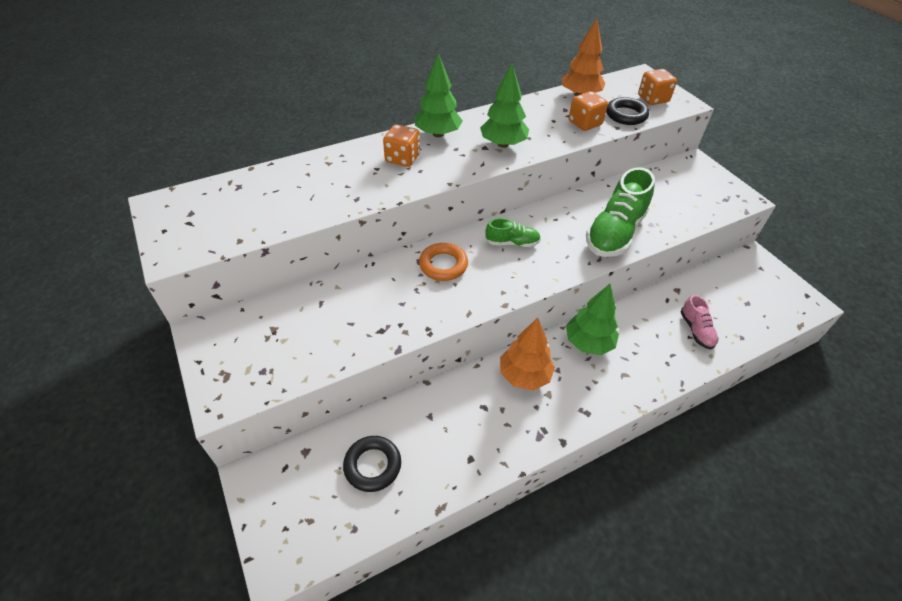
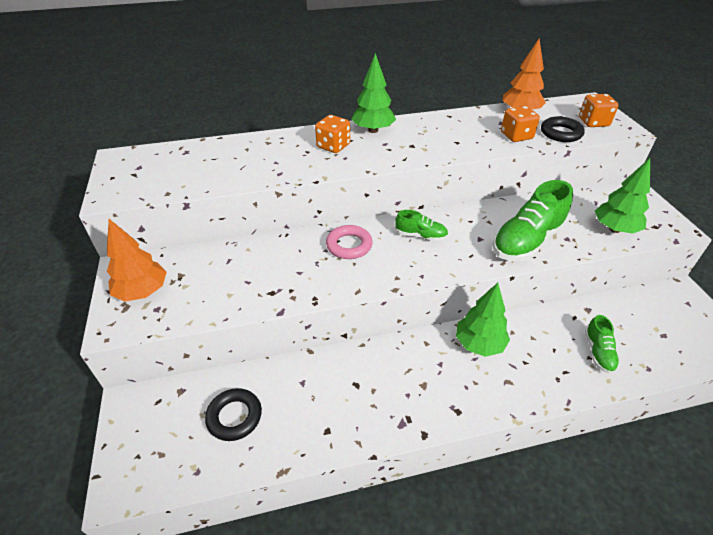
camera: 15 degrees right, 5 degrees down
orange ring [419,243,468,281] -> pink ring [326,225,373,259]
green tree [480,64,529,148] -> green tree moved to [595,158,650,234]
orange tree [500,318,555,391] -> orange tree moved to [107,219,167,302]
pink shoe [680,295,718,349] -> green shoe [585,315,620,374]

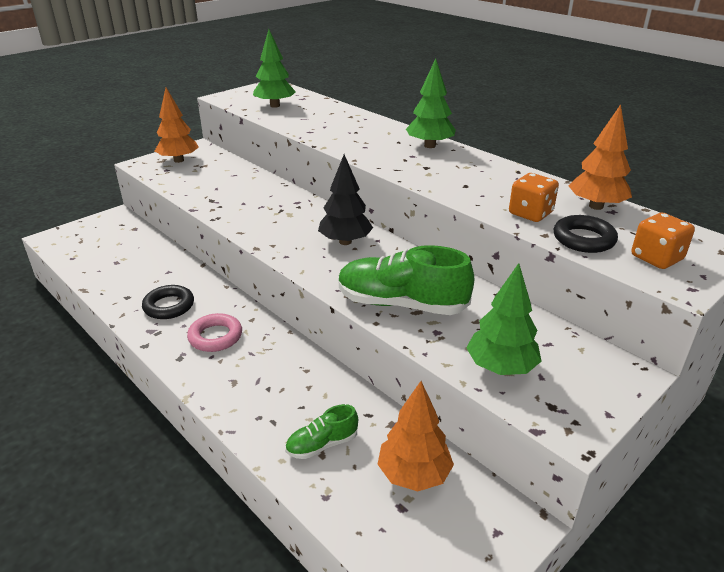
camera: 60 degrees right, 10 degrees down
black ring [205,388,262,441] -> black ring moved to [142,285,194,319]
orange dice [315,115,350,153] -> none
pink ring [326,225,373,259] -> pink ring moved to [187,313,242,352]
green shoe [395,210,448,241] -> black tree [318,154,373,245]
green tree [456,283,510,357] -> green tree moved to [253,29,296,108]
none -> orange tree [378,381,454,491]

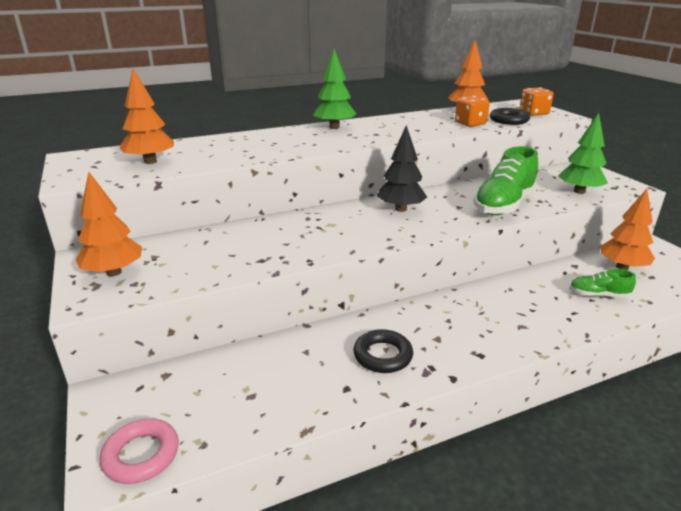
camera: 70 degrees left, 5 degrees down
pink ring [187,313,242,352] -> pink ring moved to [100,419,179,484]
green tree [253,29,296,108] -> orange tree [119,69,174,164]
green shoe [285,404,358,459] -> green shoe turned 105 degrees clockwise [569,269,636,298]

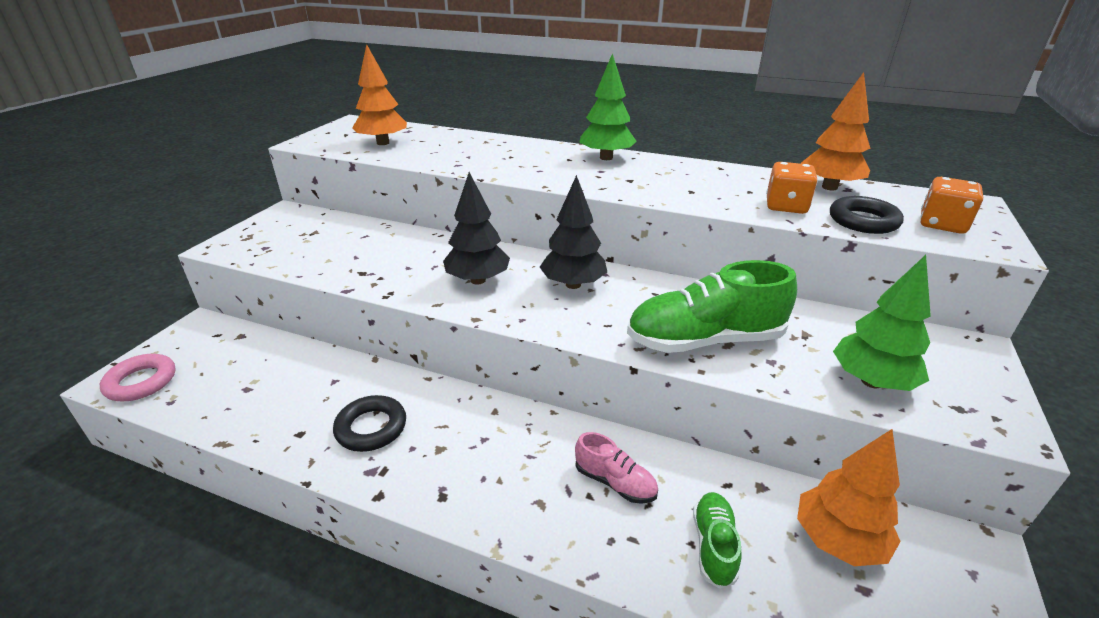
camera: 45 degrees right, 5 degrees up
orange tree [75,172,142,276] -> none
green shoe [569,269,636,298] -> green shoe turned 45 degrees clockwise [693,492,742,589]
none -> black tree [443,172,510,284]
none -> pink shoe [575,432,658,504]

